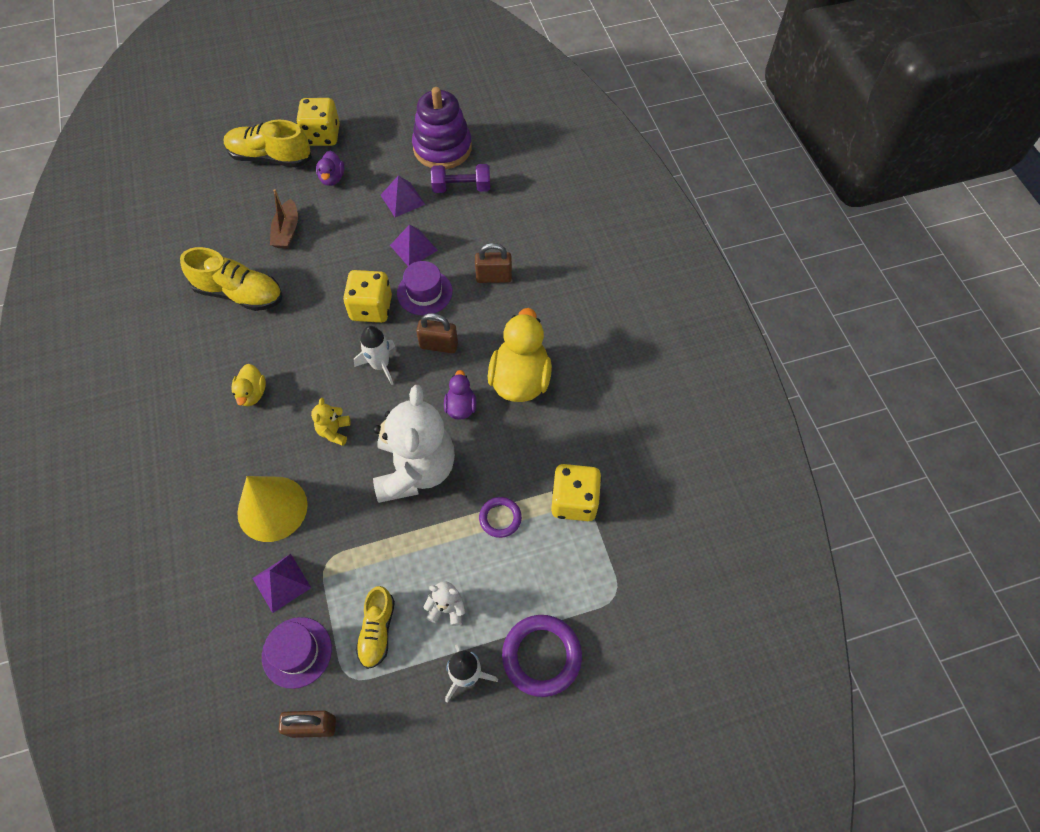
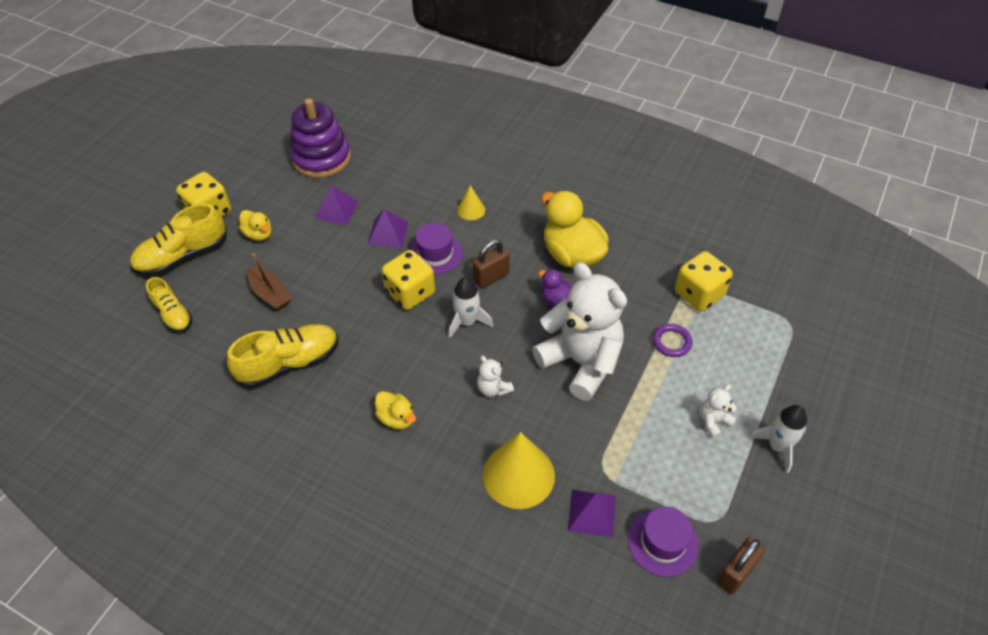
camera: 45 degrees left, 10 degrees down
yellow teddy bear [311,398,351,446] -> white teddy bear [477,356,514,397]
purple duck [316,150,344,186] -> yellow duck [239,210,272,241]
yellow shoe [356,586,395,669] -> yellow shoe moved to [146,277,193,333]
purple dumbbell [431,164,490,193] -> none
brown padlock [475,243,512,283] -> yellow cone [457,185,485,220]
purple ring [502,615,582,697] -> none

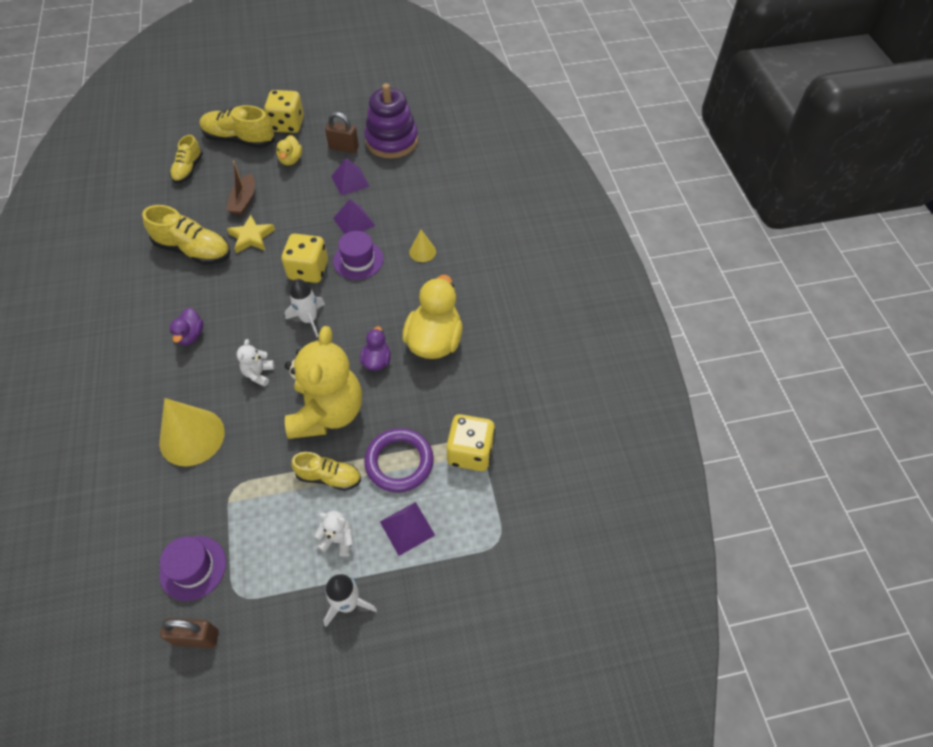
camera: 50 degrees right, 5 degrees up
yellow duck [375,391,416,430] -> purple duck [170,308,203,346]
brown padlock [473,240,510,289] -> brown padlock moved to [325,112,359,153]
white teddy bear [532,262,627,401] -> yellow teddy bear [285,326,362,439]
purple pyramid [568,490,616,537] -> purple pyramid moved to [380,502,435,556]
purple ring [653,324,692,357] -> purple ring [364,428,434,492], size x1.73
none -> yellow star [227,215,275,253]
none -> yellow shoe [291,452,361,491]

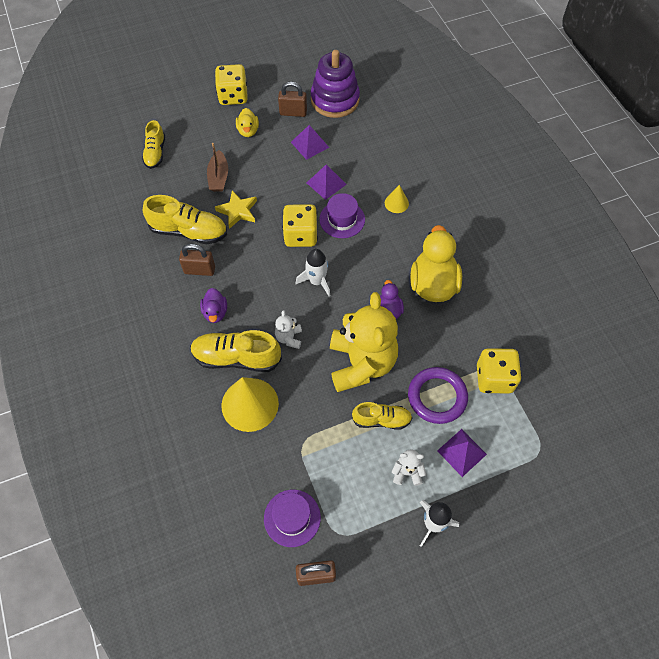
camera: 10 degrees left, 5 degrees up
yellow shoe [200,105,275,148] -> yellow shoe moved to [190,330,282,372]
none -> brown padlock [179,244,215,276]

